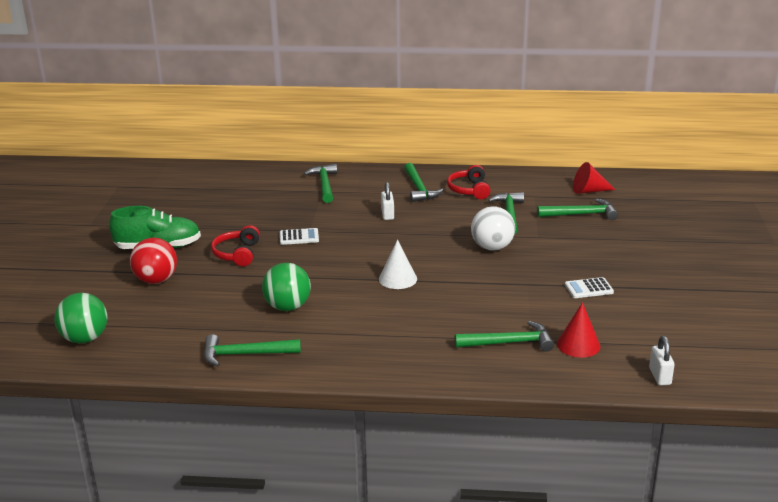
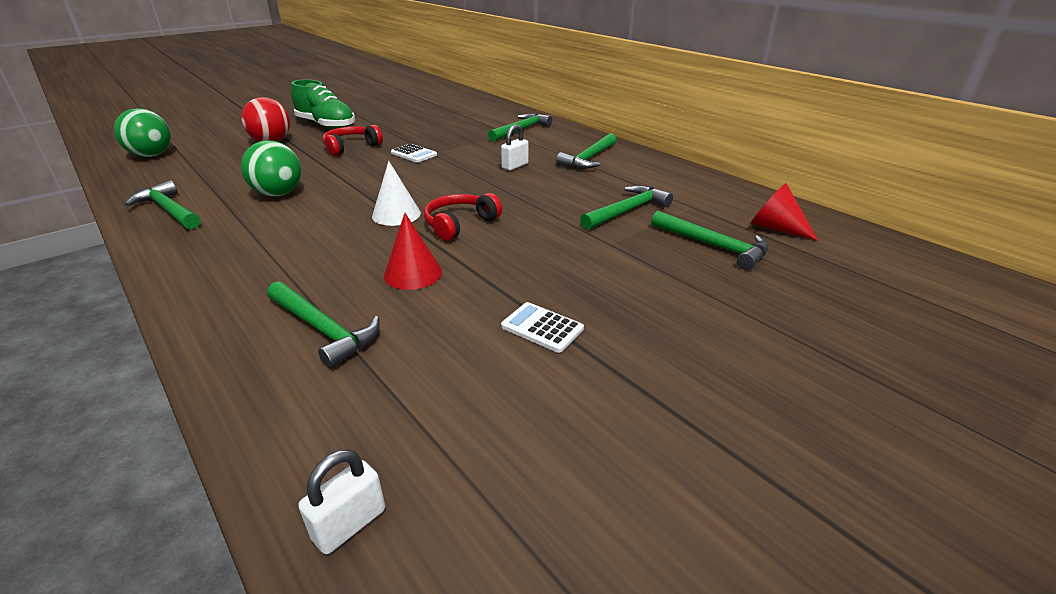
camera: 45 degrees right, 5 degrees up
red headphones [447,165,491,199] -> red headphones moved to [424,193,502,241]
white ball [471,206,515,251] -> none
red cone [557,302,600,358] -> red cone moved to [384,213,442,290]

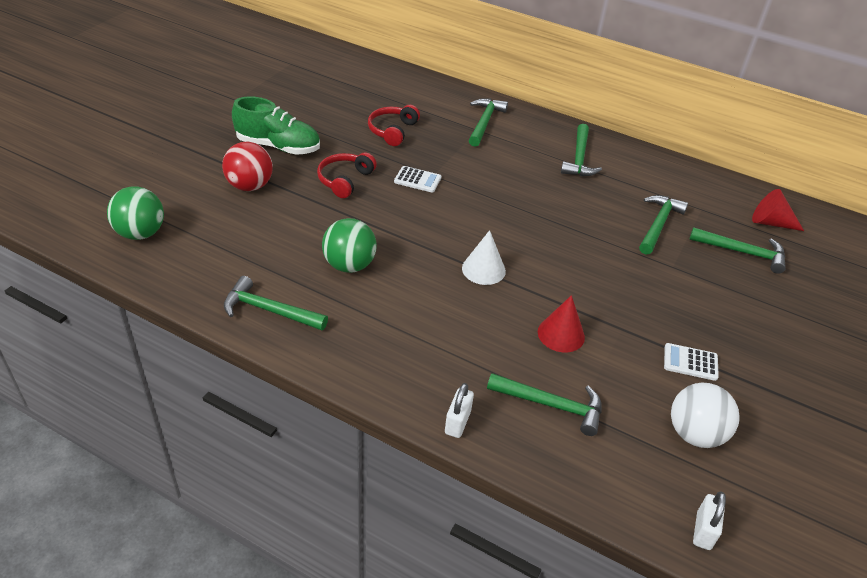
camera: 25 degrees left, 10 degrees up
red headphones [424,193,502,241] -> red headphones moved to [368,105,420,146]
white padlock [501,125,529,171] -> white padlock moved to [445,383,474,438]
none -> white ball [671,383,740,448]

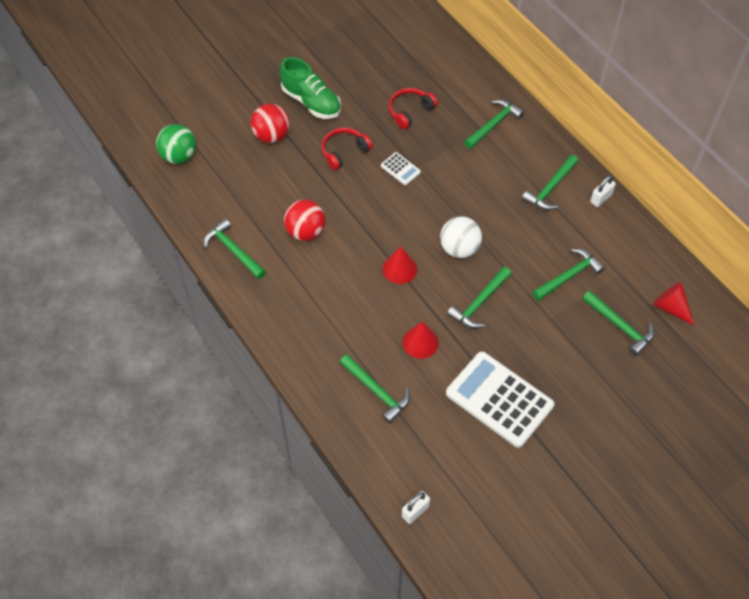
camera: 30 degrees right, 15 degrees up
green ball [322,218,377,273] -> red ball [284,200,325,241]
white padlock [445,383,474,438] -> white padlock moved to [590,175,616,207]
white cone [462,230,506,285] -> red cone [383,247,417,284]
white calculator [664,343,719,381] -> white calculator [446,351,554,448], size x2.31
white ball [671,383,740,448] -> white ball moved to [440,216,482,258]
none -> green hammer [447,267,511,328]

